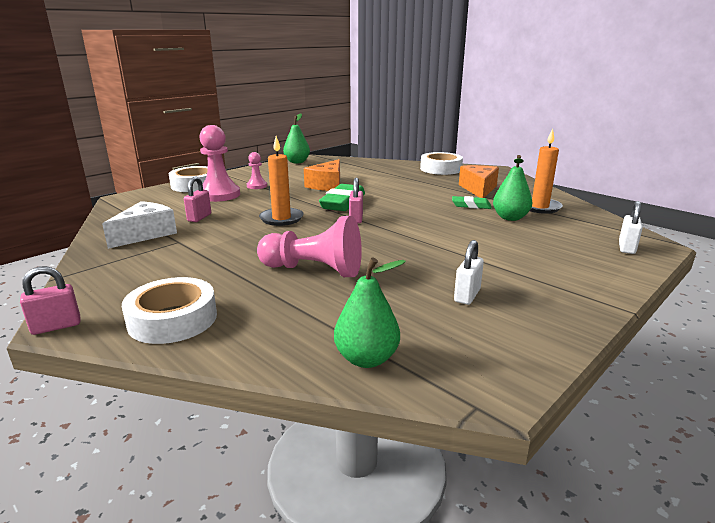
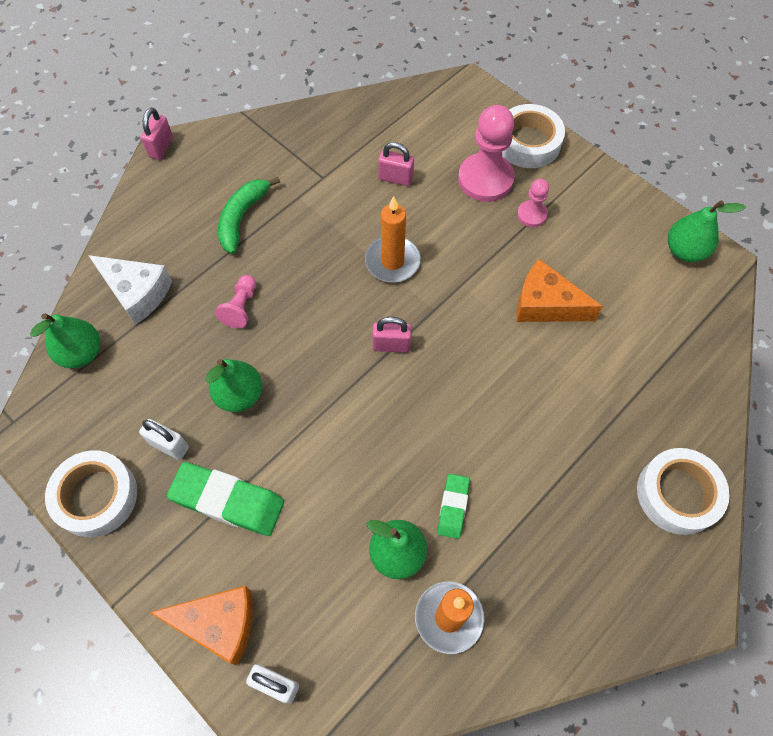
camera: 90 degrees right, 40 degrees up
pink padlock [20,266,81,335] -> pink padlock turned 45 degrees clockwise [141,107,173,160]
white cheese [102,201,177,249] -> white cheese moved to [88,255,172,325]
white tape [122,277,217,344] -> white tape moved to [45,450,137,537]
pink pawn [257,216,362,277] -> pink pawn [215,275,256,328], size x0.53
green eraser [319,184,365,211] -> green eraser moved to [167,462,284,536]
orange cheese [459,165,499,198] -> orange cheese moved to [149,586,253,665]
none -> green pear [205,359,262,412]
none -> green banana [218,177,280,254]

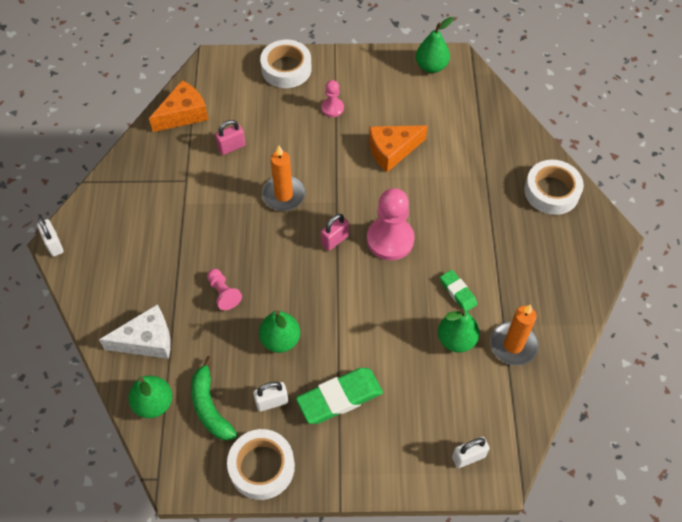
camera: 45 degrees left, 5 degrees down
pink padlock [141,107,173,160] -> white padlock [37,217,64,257]
orange cheese [149,586,253,665] -> orange cheese moved to [149,80,209,132]
green banana [218,177,280,254] -> green banana moved to [191,356,237,441]
pink pawn [458,105,515,202] -> pink pawn moved to [367,188,415,260]

